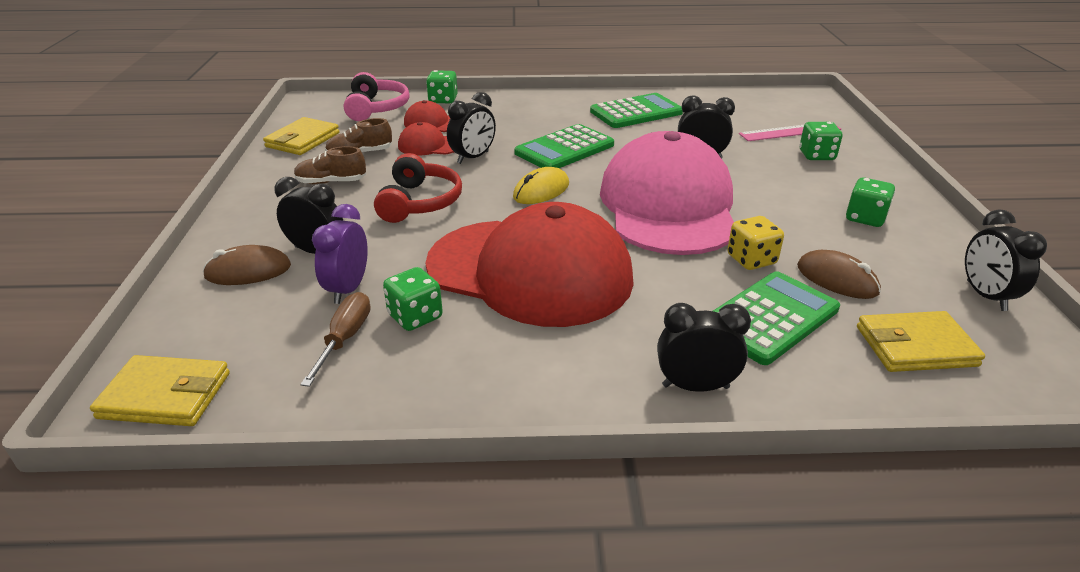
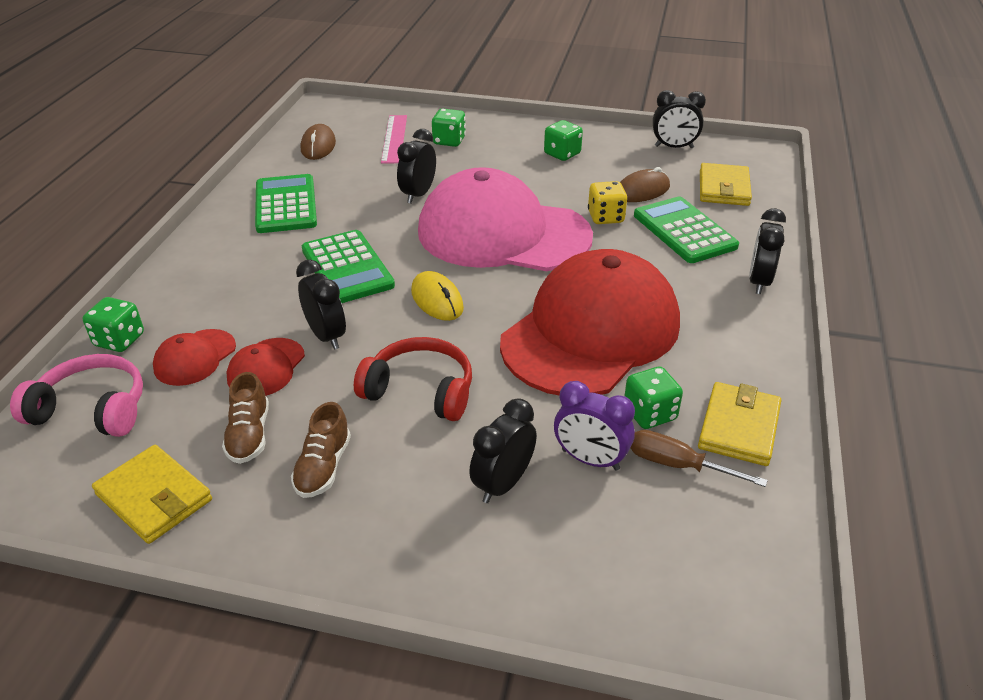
camera: 75 degrees left, 5 degrees up
yellow wallet [90,355,230,426] -> yellow wallet moved to [698,382,781,466]
brown mouse [203,245,291,285] -> brown mouse moved to [301,124,336,160]

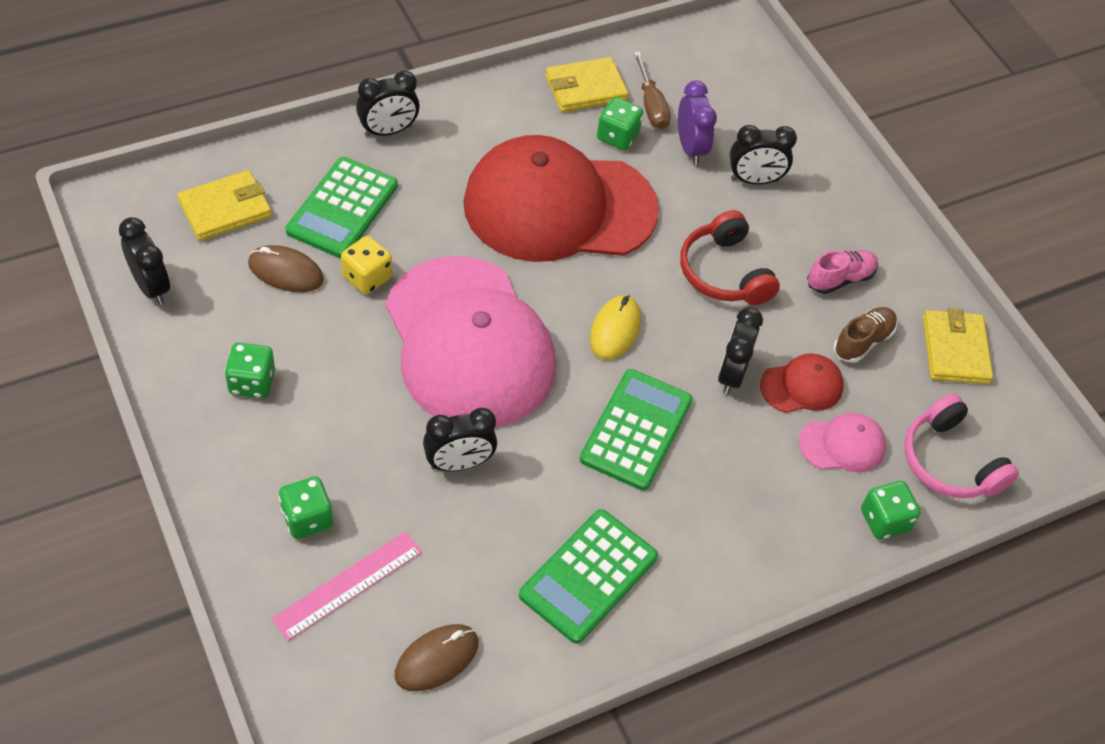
camera: 135 degrees left, 15 degrees up
red cap [153,329,236,386] -> pink cap [799,413,886,472]
brown shoe [291,402,351,498] -> pink shoe [807,250,878,294]

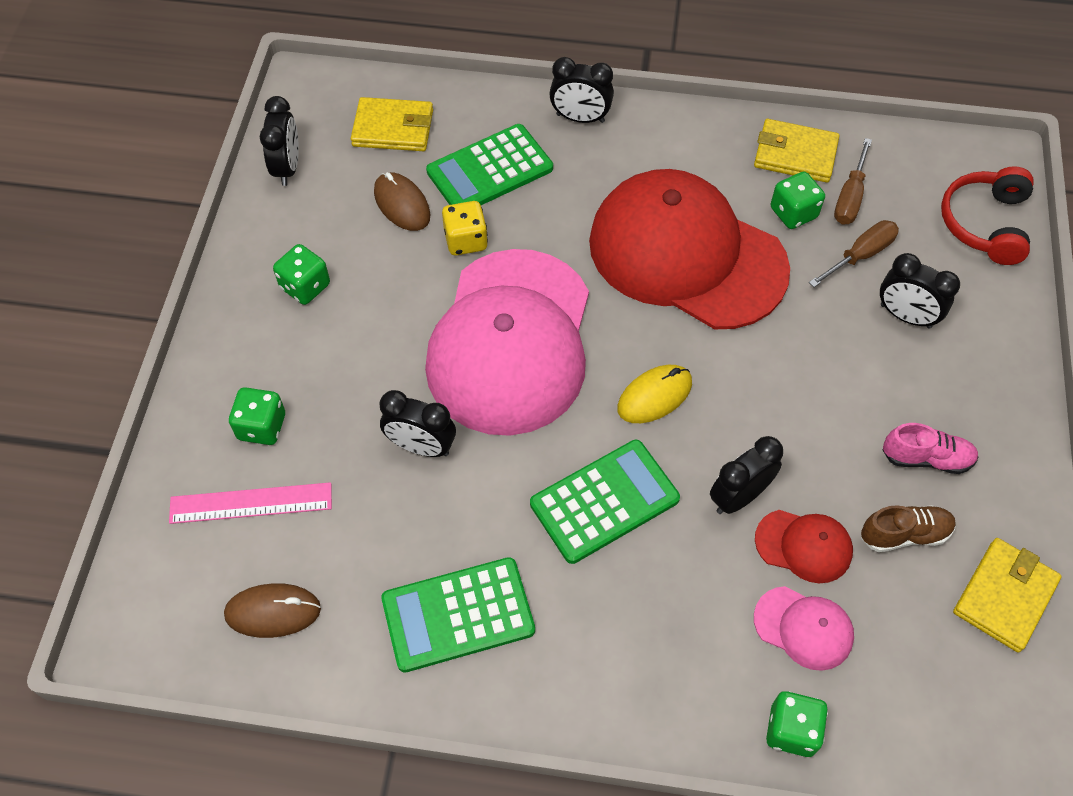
camera: 40 degrees right, 5 degrees up
purple clock [678,80,717,165] -> brown screwdriver [809,220,899,287]
red headphones [680,210,780,305] -> red headphones moved to [941,166,1034,265]
pink headphones [904,394,1019,498] -> none

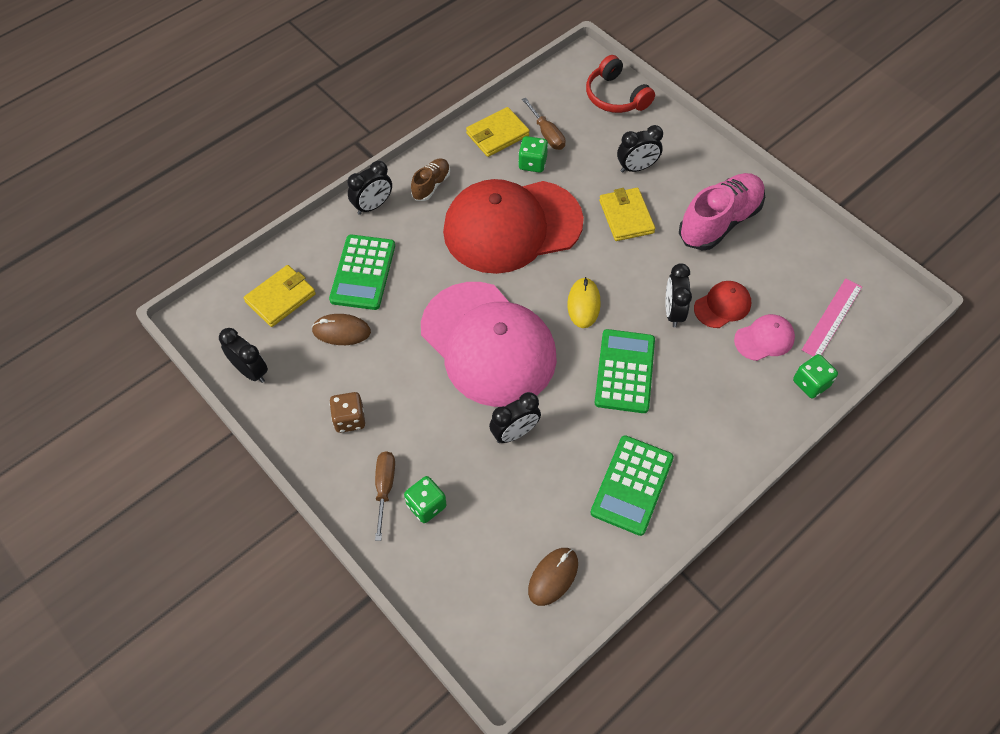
camera: 50 degrees left, 0 degrees up
pink ruler [169,482,332,524] -> pink ruler moved to [802,278,862,356]
green dice [273,244,330,305] -> brown dice [329,392,365,433]
yellow dice [442,201,488,255] -> none
brown screwdriver [809,220,899,287] -> brown screwdriver moved to [375,451,395,541]
brown shoe [861,505,956,552] -> brown shoe moved to [411,158,450,201]
pink shoe [882,423,979,474] -> pink shoe [679,173,765,250], size x1.93
yellow wallet [953,538,1062,653] -> yellow wallet moved to [599,188,655,241]

